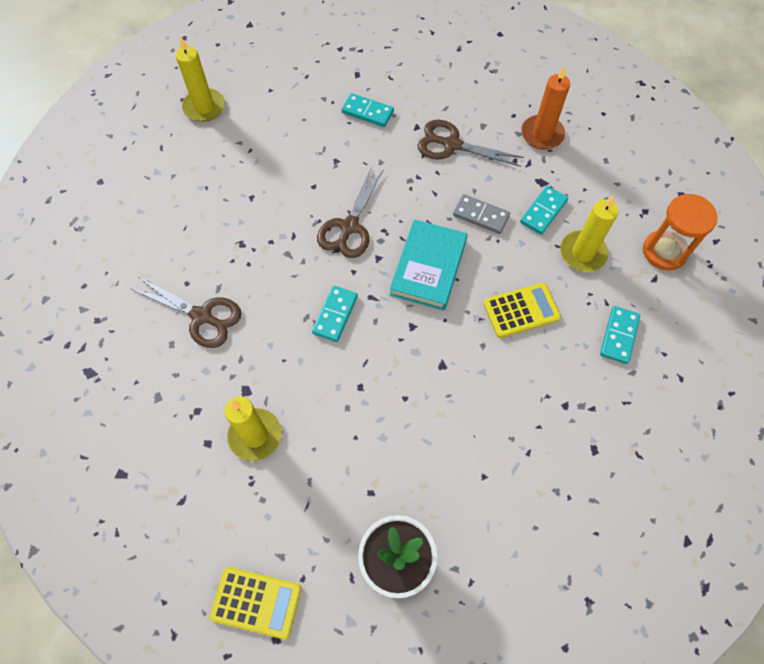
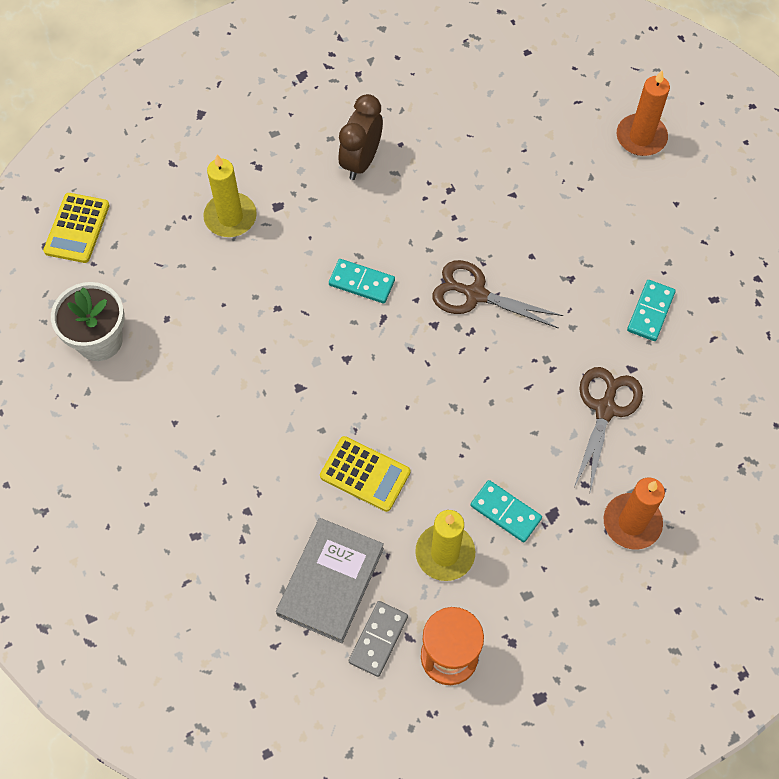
camera: 90 degrees right, 0 degrees up
brown scissors [131,277,242,348] -> brown clock [338,94,383,180]
yellow candle [175,36,225,122] -> orange candle [617,70,670,156]
turquoise book [390,219,468,310] -> none
grey domino [453,194,510,234] -> grey domino moved to [349,601,408,677]
yellow calculator [483,283,561,338] -> yellow calculator turned 45 degrees counterclockwise [320,436,410,512]
turquoise domino [600,306,640,364] -> grey book [276,518,384,643]

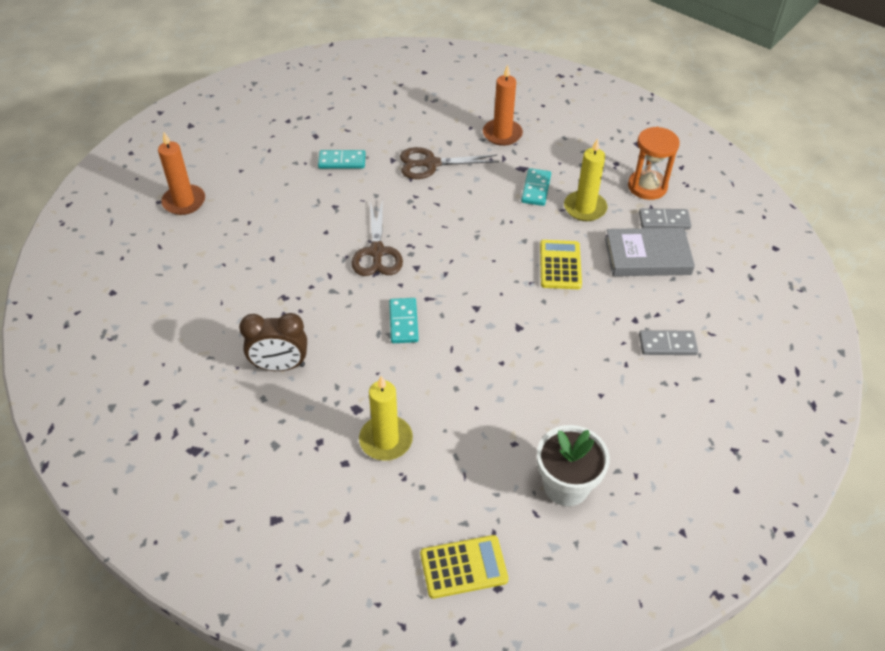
camera: 115 degrees left, 15 degrees down
none -> grey domino [639,330,698,355]

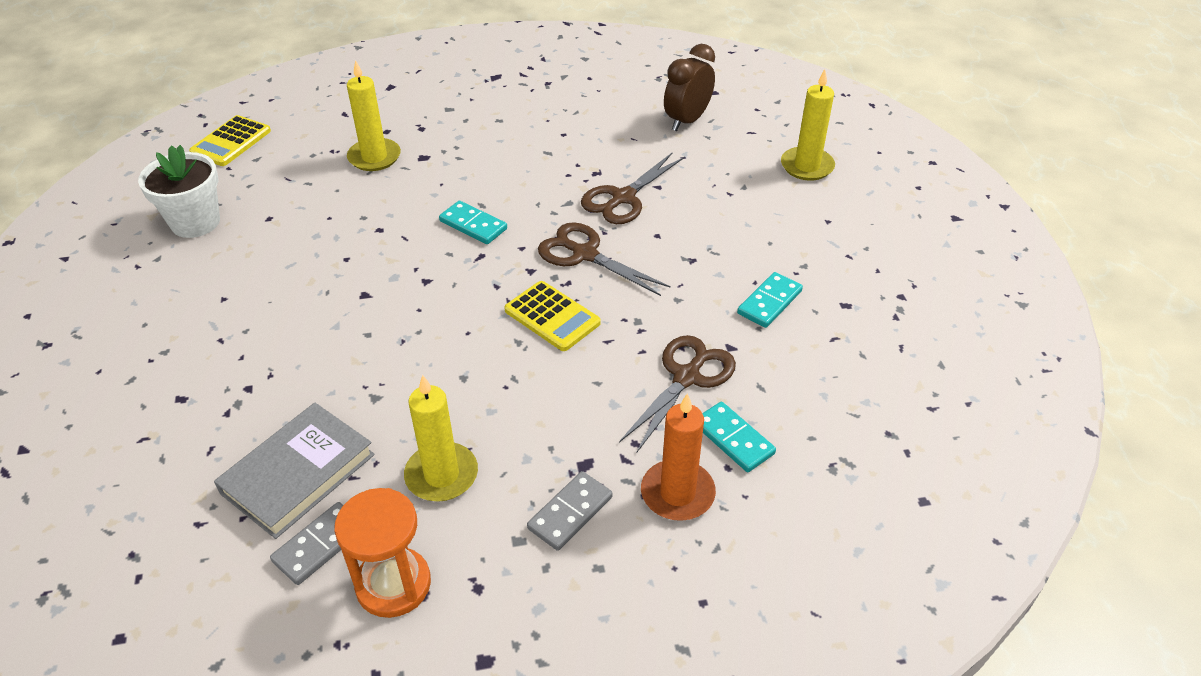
camera: 130 degrees right, 5 degrees down
orange candle [158,132,205,215] -> yellow candle [781,69,835,181]
brown clock [239,313,307,371] -> brown clock moved to [664,44,715,131]
turquoise domino [521,168,551,206] -> turquoise domino moved to [702,402,776,472]
yellow calculator [540,240,582,289] -> yellow calculator moved to [504,281,601,351]
grey domino [639,330,698,355] -> grey domino moved to [527,471,613,551]
none -> brown scissors [581,153,685,224]

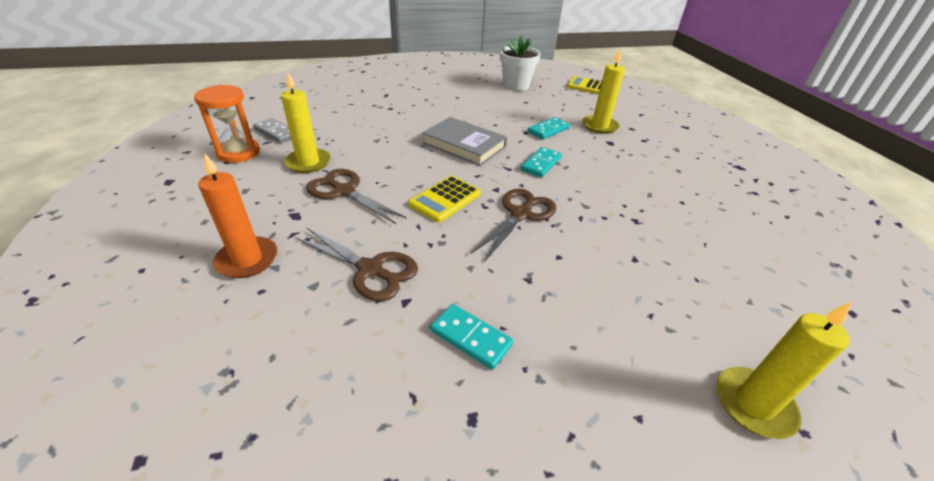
camera: 85 degrees right, 5 degrees down
grey book [214,403,375,539] -> grey book moved to [422,117,507,166]
grey domino [527,471,613,551] -> none
brown scissors [581,153,685,224] -> brown scissors moved to [306,169,407,224]
brown clock [664,44,715,131] -> none
turquoise domino [702,402,776,472] -> turquoise domino moved to [528,117,570,139]

